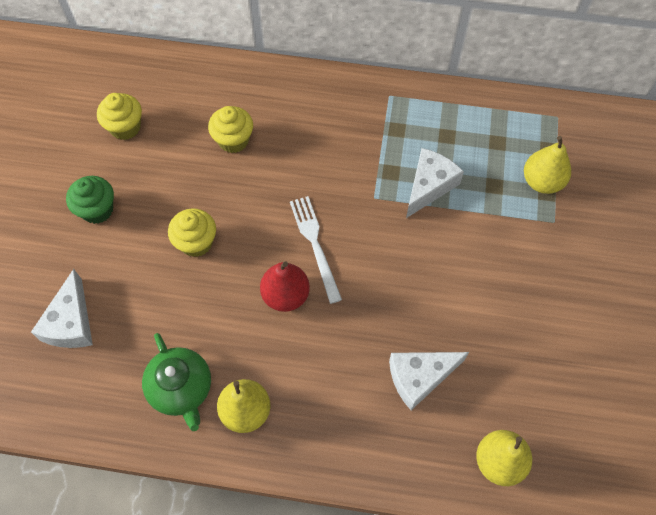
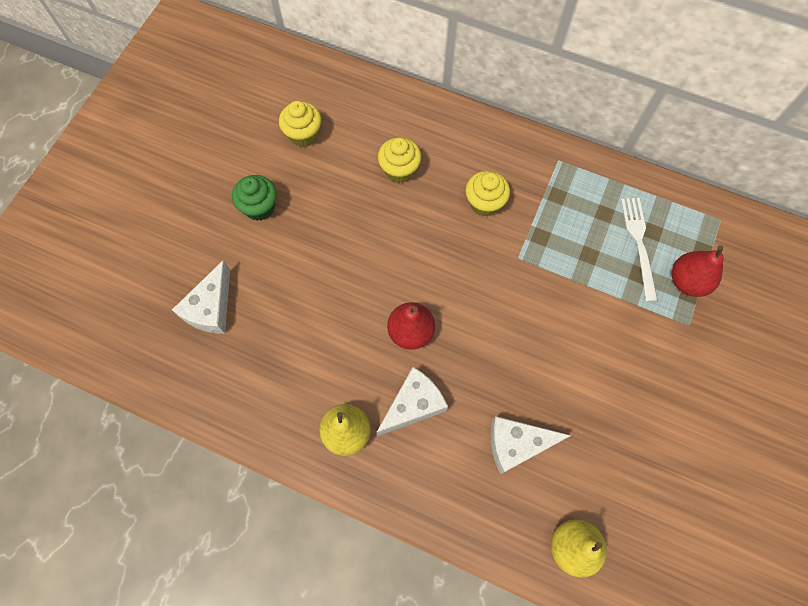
camera: 15 degrees right, 5 degrees up
green teapot [142,333,211,431] -> none
yellow cupcake [168,208,216,257] -> yellow cupcake moved to [465,171,510,217]
white fork [290,196,342,304] -> white fork moved to [621,198,658,302]
white cheese [406,148,464,218] -> white cheese moved to [376,367,448,436]
yellow pear [524,136,571,194] -> red pear [672,245,724,297]

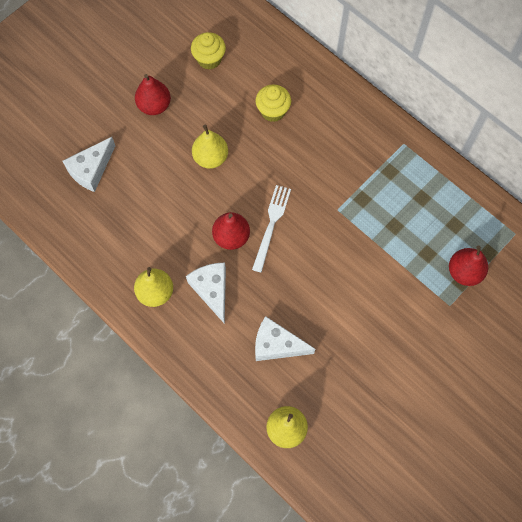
camera: 20 degrees right, 0 degrees up
green cupcake [232,175,277,221] -> red pear [135,74,171,115]
white cheese [376,367,448,436] -> white cheese turned 90 degrees counterclockwise [186,262,226,324]
yellow cupcake [465,171,510,217] -> none
white fork [621,198,658,302] -> white fork moved to [252,185,291,272]
none -> yellow pear [192,124,228,169]

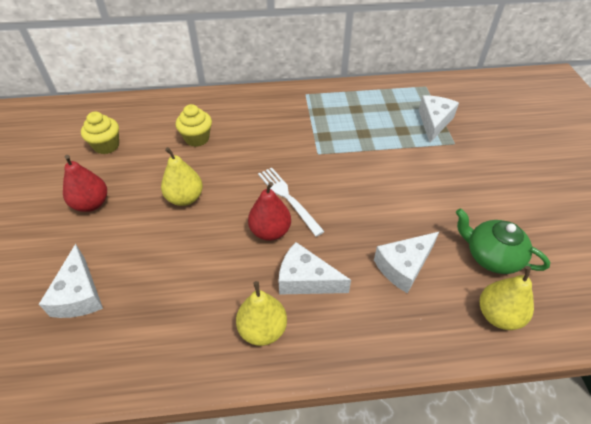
camera: 50 degrees left, 20 degrees down
red pear [449,246,488,286] -> white cheese [418,95,459,143]
none -> green teapot [456,208,550,274]

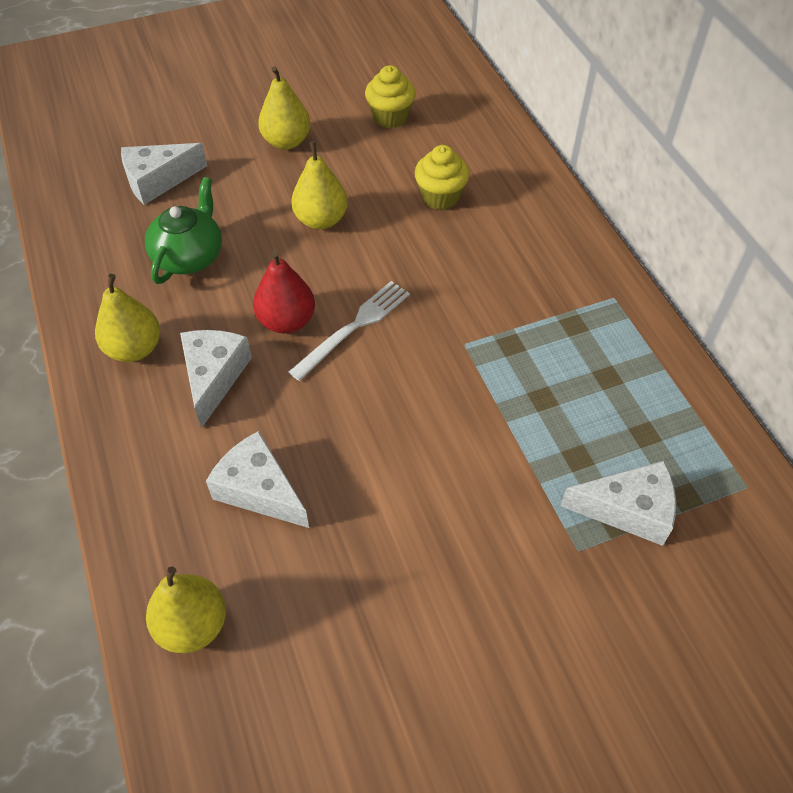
camera: 75 degrees right, 5 degrees up
red pear [63,155,107,212] -> yellow pear [258,66,311,149]
green teapot [456,208,550,274] -> green teapot moved to [145,177,222,284]

